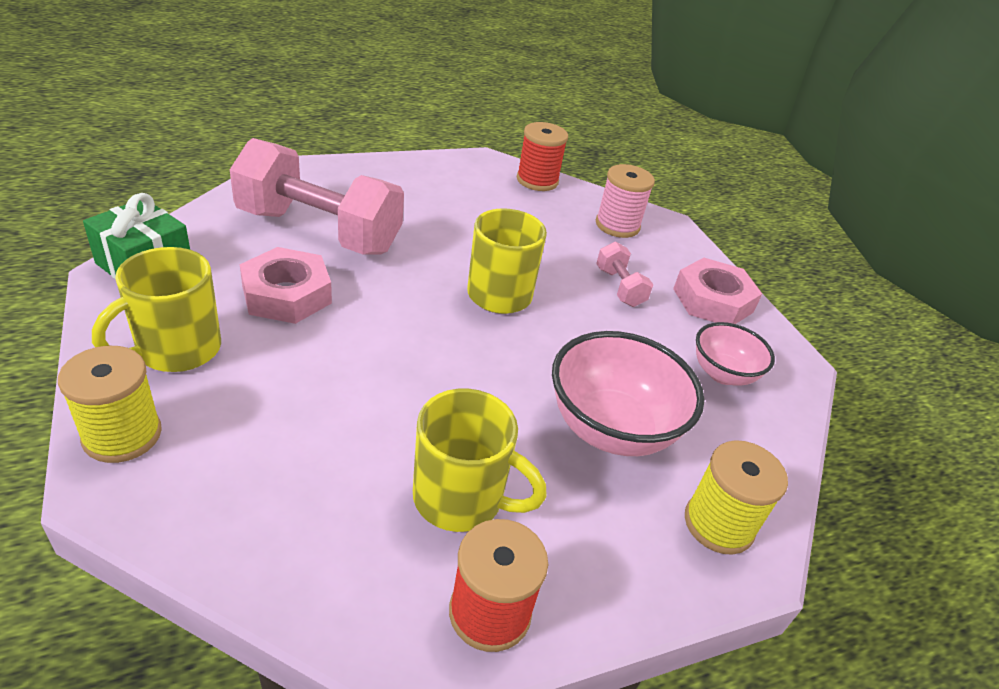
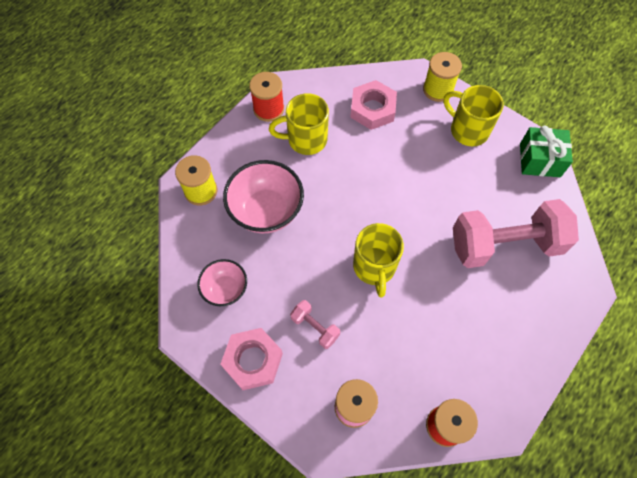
camera: 155 degrees right, 25 degrees up
yellow mug [92,247,221,372] -> yellow mug turned 60 degrees counterclockwise [444,85,504,146]
pink nut [240,247,332,324] -> pink nut moved to [350,80,397,130]

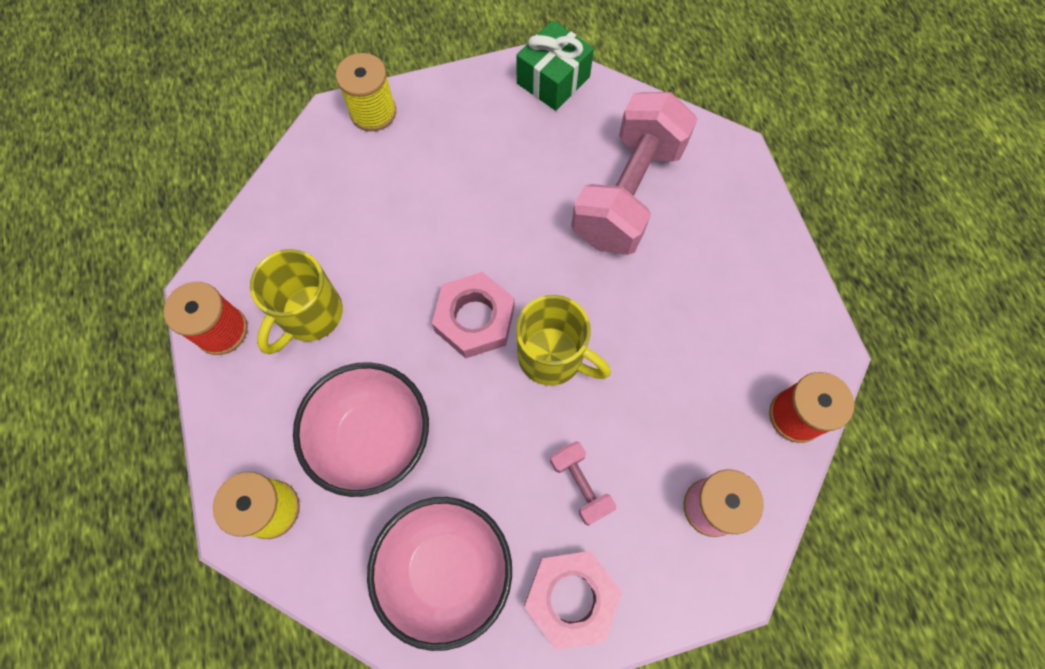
camera: 55 degrees left, 5 degrees up
pink bowl [197,259,247,306] -> pink bowl [367,497,512,651], size x1.69
pink dumbbell [290,300,340,349] -> pink dumbbell turned 75 degrees clockwise [550,441,616,526]
pink nut [350,80,397,130] -> pink nut moved to [432,272,515,358]
yellow mug [444,85,504,146] -> none

